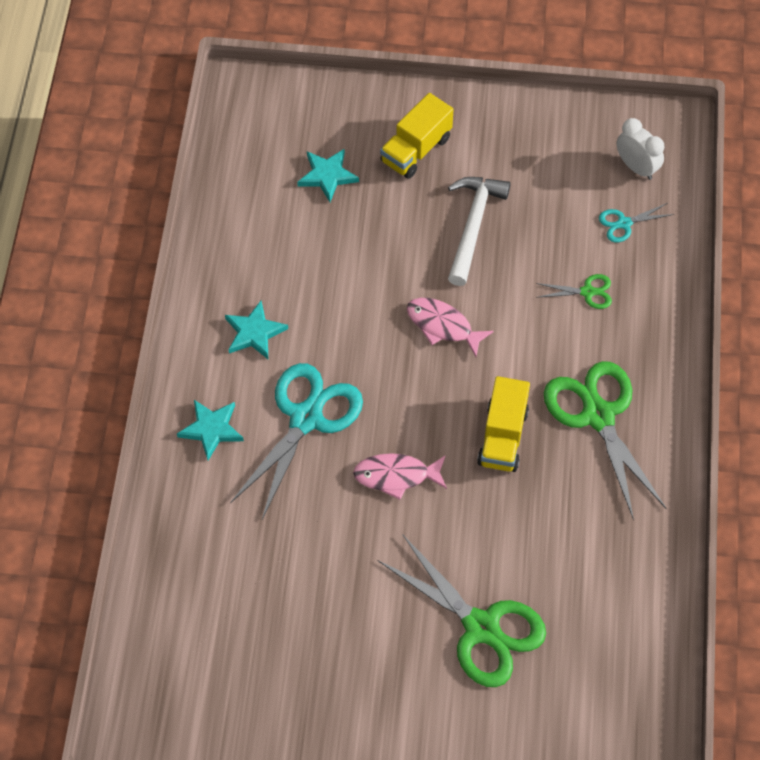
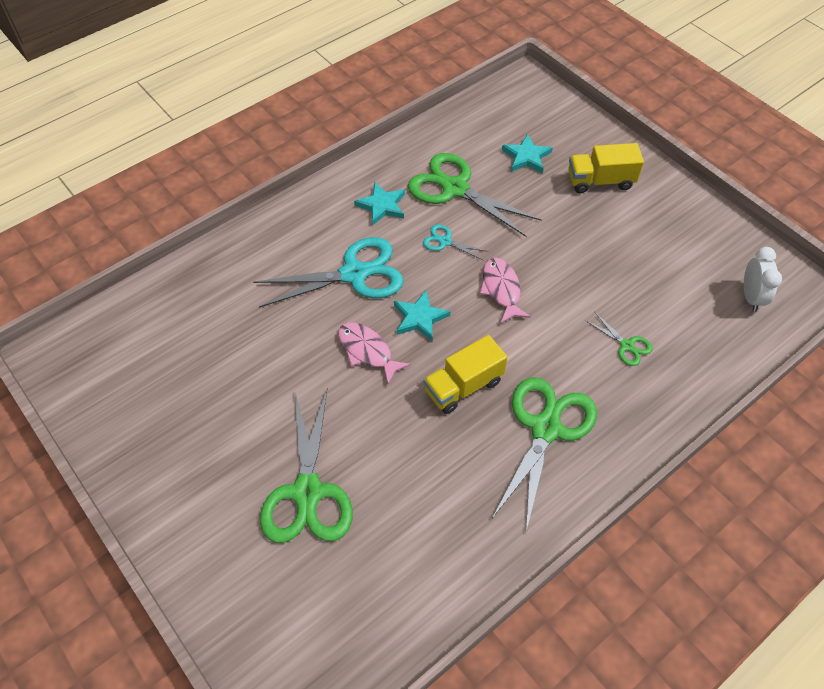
camera: 45 degrees right, 5 degrees down
turquoise star [177,400,244,460] -> turquoise star moved to [394,290,450,341]
white hammer [448,177,511,286] -> none
turquoise scissors [599,203,674,242] -> turquoise scissors moved to [423,224,489,261]
none -> green scissors [408,153,542,237]

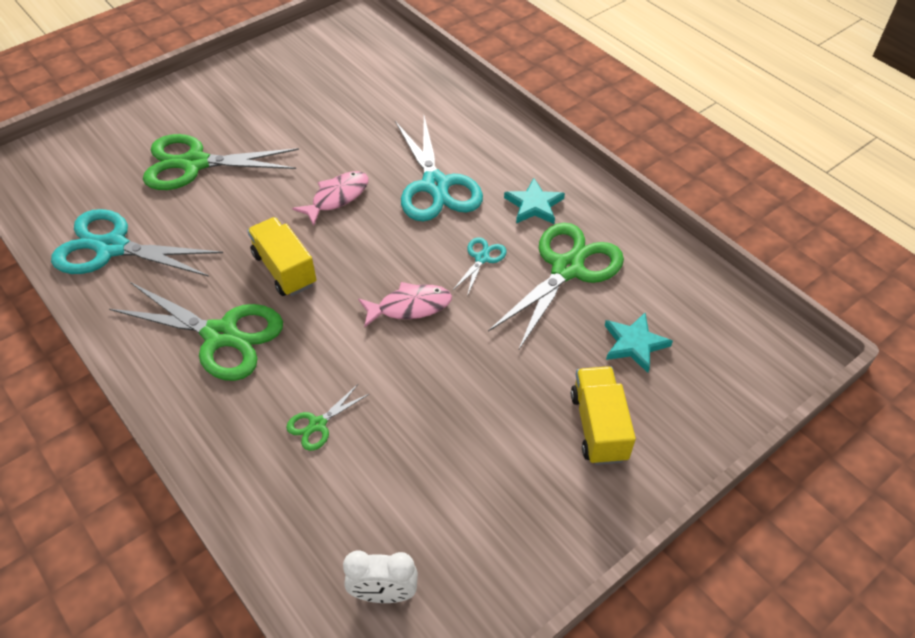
camera: 90 degrees right, 5 degrees down
turquoise star [394,290,450,341] -> none
none -> turquoise scissors [51,209,223,277]

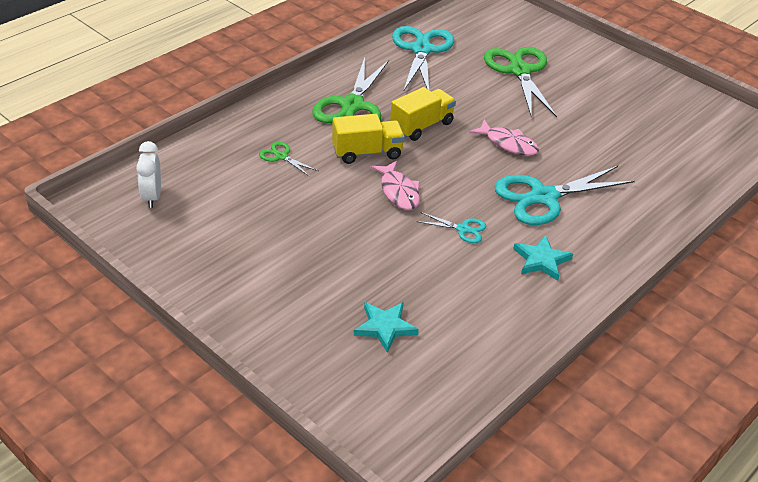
camera: 80 degrees right, 10 degrees down
green scissors [488,223,624,351] -> none
yellow truck [571,366,636,465] -> yellow truck moved to [332,114,405,164]

